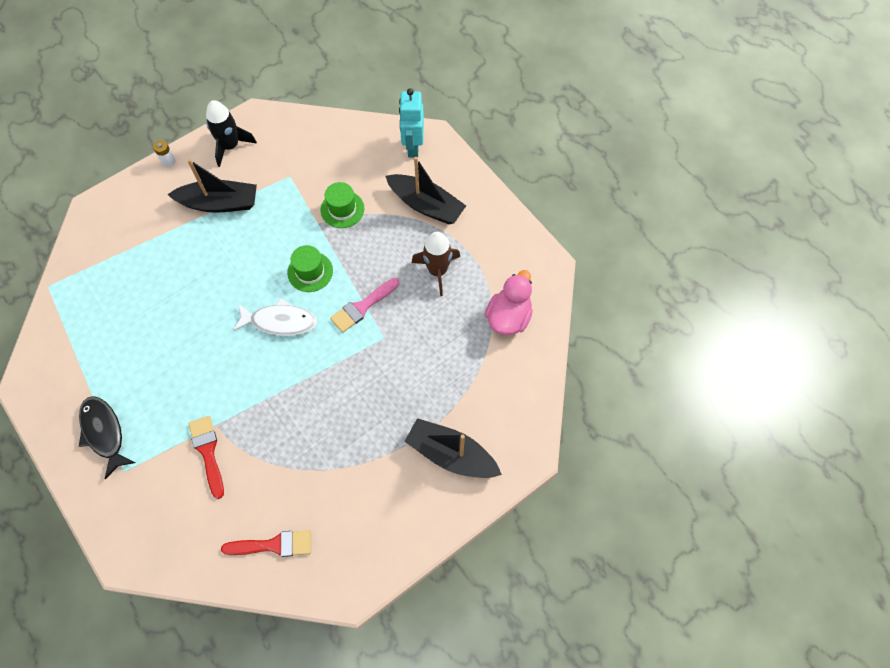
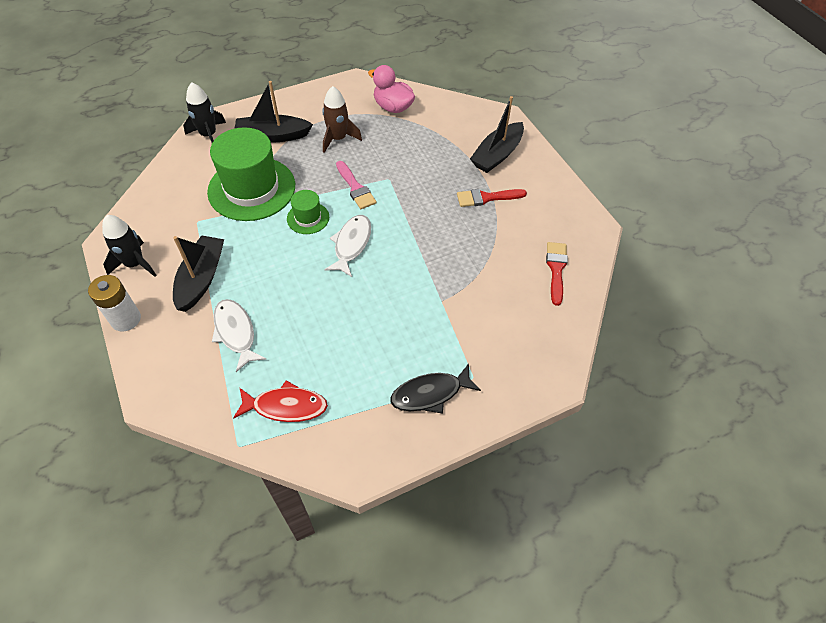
camera: 80 degrees left, 10 degrees down
white battery [153,140,176,167] -> white battery [88,275,141,332], size x1.90
red brush [188,416,224,499] -> red brush moved to [457,189,527,207]
green hat [321,182,364,228] -> green hat [207,127,295,221], size x2.11
black boat [386,157,466,224] -> black boat turned 135 degrees counterclockwise [234,81,313,142]
turquoise robot [399,89,424,157] -> black rocket [183,82,226,143]
none -> white fish [212,299,266,372]
none -> red fish [233,380,328,422]

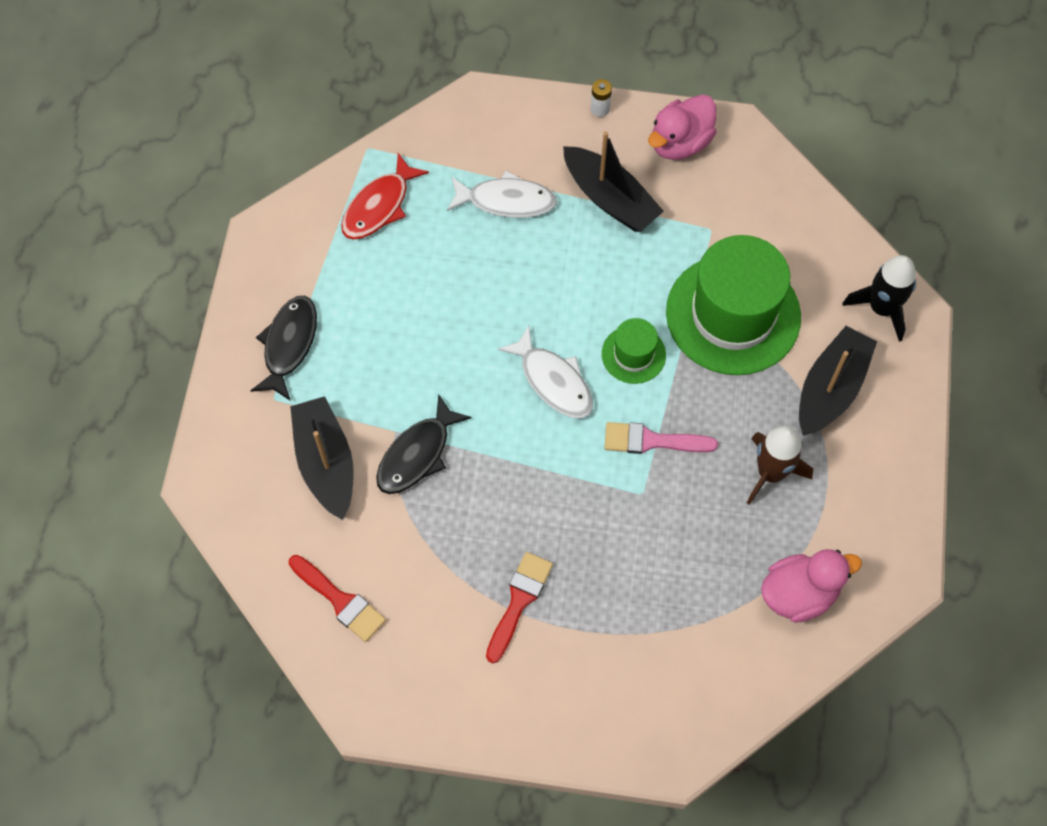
camera: 125 degrees right, 10 degrees up
white battery [88,275,141,332] -> white battery [591,79,612,117], size x0.53
black rocket [102,215,156,277] -> pink duck [648,95,717,160]
black boat [470,96,524,173] -> black boat moved to [290,396,354,520]
none -> black fish [376,394,472,494]

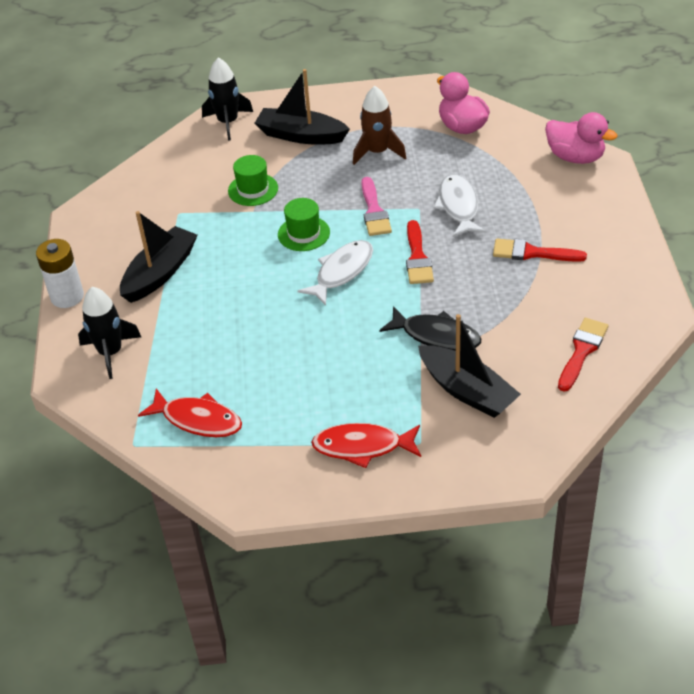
camera: 100 degrees left, 20 degrees down
black fish [250,296,317,401] -> red fish [311,423,421,468]
black boat [290,396,354,520] -> black boat turned 105 degrees counterclockwise [418,314,521,418]
white fish [447,170,557,218] -> white fish moved to [433,174,486,237]
white battery [591,79,612,117] -> white battery [36,239,84,308], size x1.90
pink duck [648,95,717,160] -> pink duck moved to [545,112,617,164]
green hat [666,235,801,375] -> green hat [228,155,278,206], size x0.47
none -> black rocket [78,287,141,379]
none -> red brush [406,220,434,284]

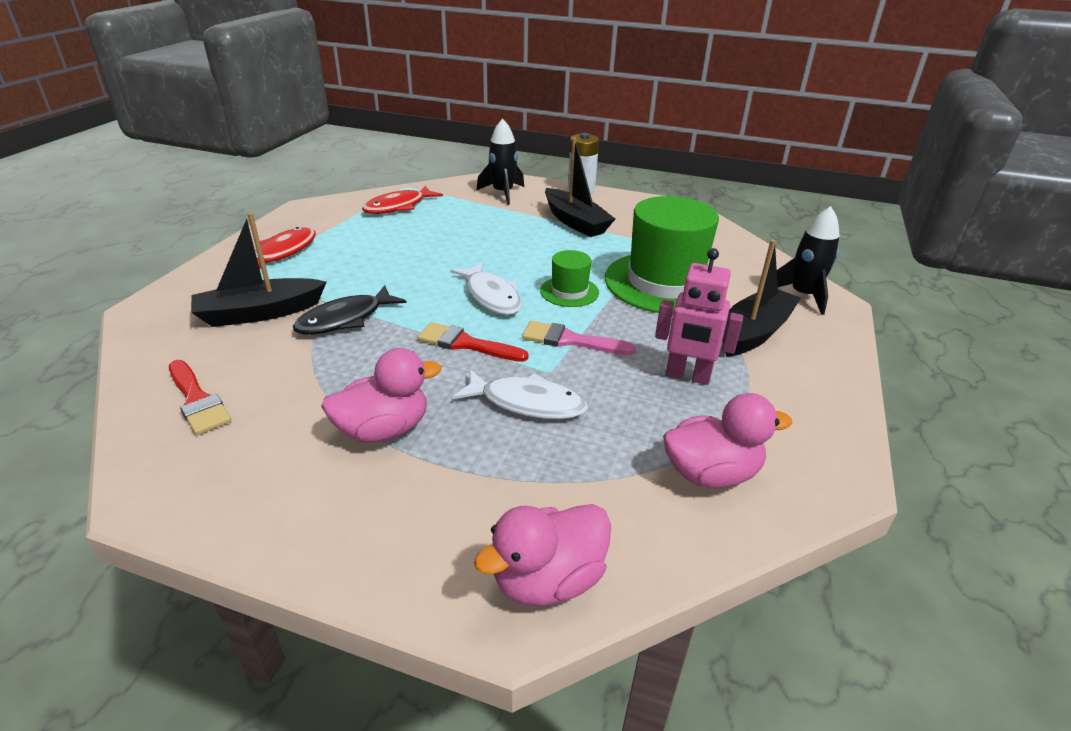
camera: 110 degrees right, 10 degrees down
green hat [228,155,278,206] -> green hat [605,196,719,314], size x2.11
brown rocket [353,86,406,165] -> pink robot [655,248,743,385]
red brush [493,239,587,262] -> pink duck [321,348,442,443]

